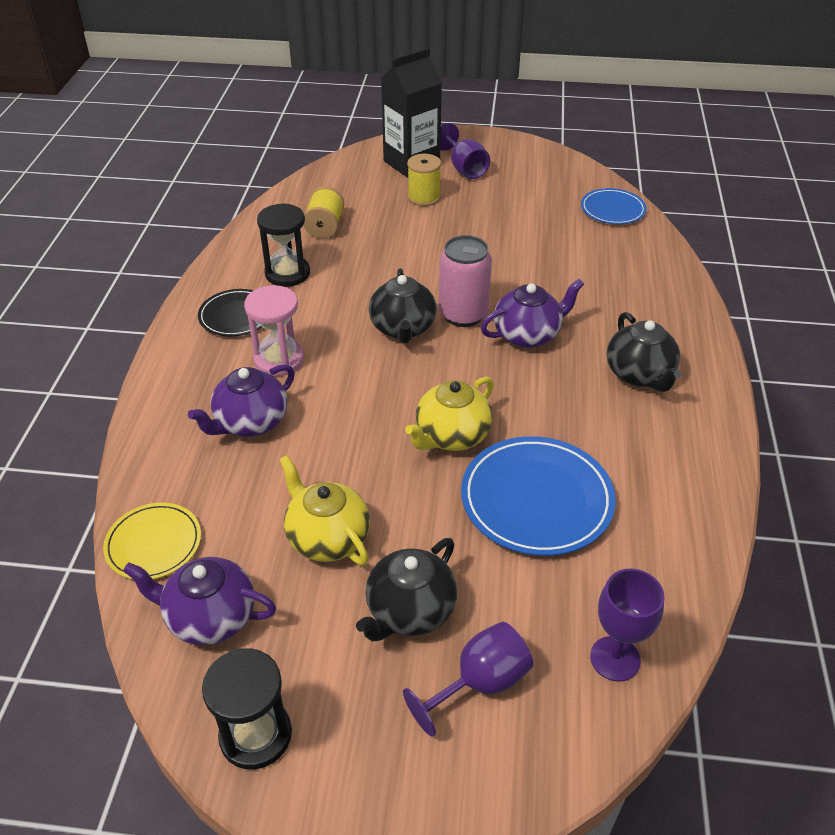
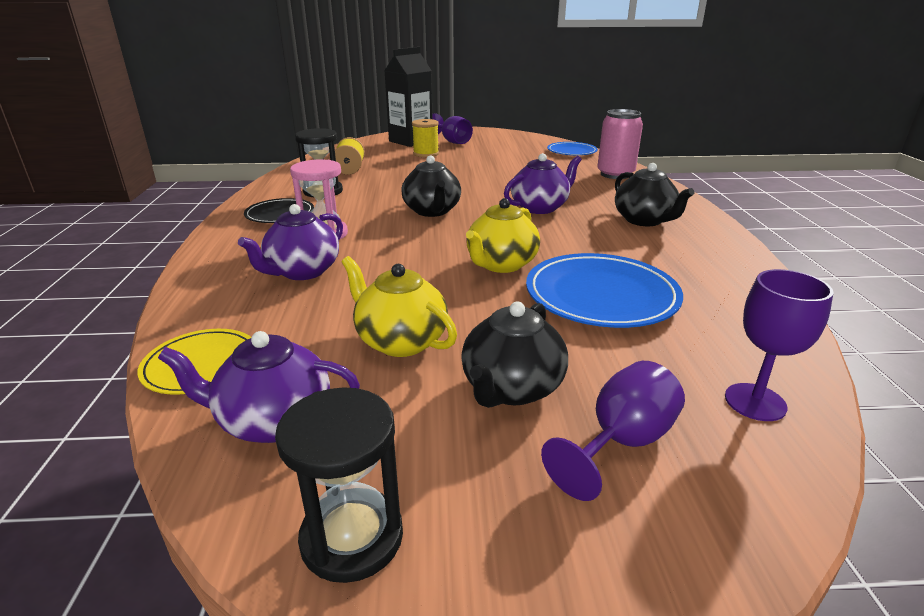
camera: 10 degrees left, 15 degrees down
pink can [439,235,492,327] -> pink can moved to [597,109,643,179]

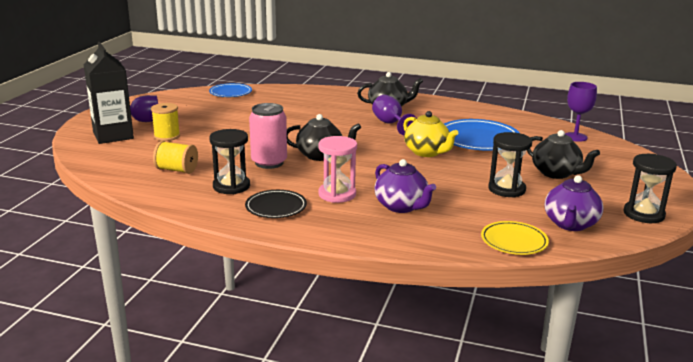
camera: 70 degrees left, 5 degrees down
yellow teapot [342,256,457,357] -> black hourglass [488,132,532,198]
purple teapot [504,153,582,214] -> none
purple goblet [541,361,685,501] -> purple goblet moved to [372,95,417,135]
pink can [597,109,643,179] -> pink can moved to [249,103,287,169]

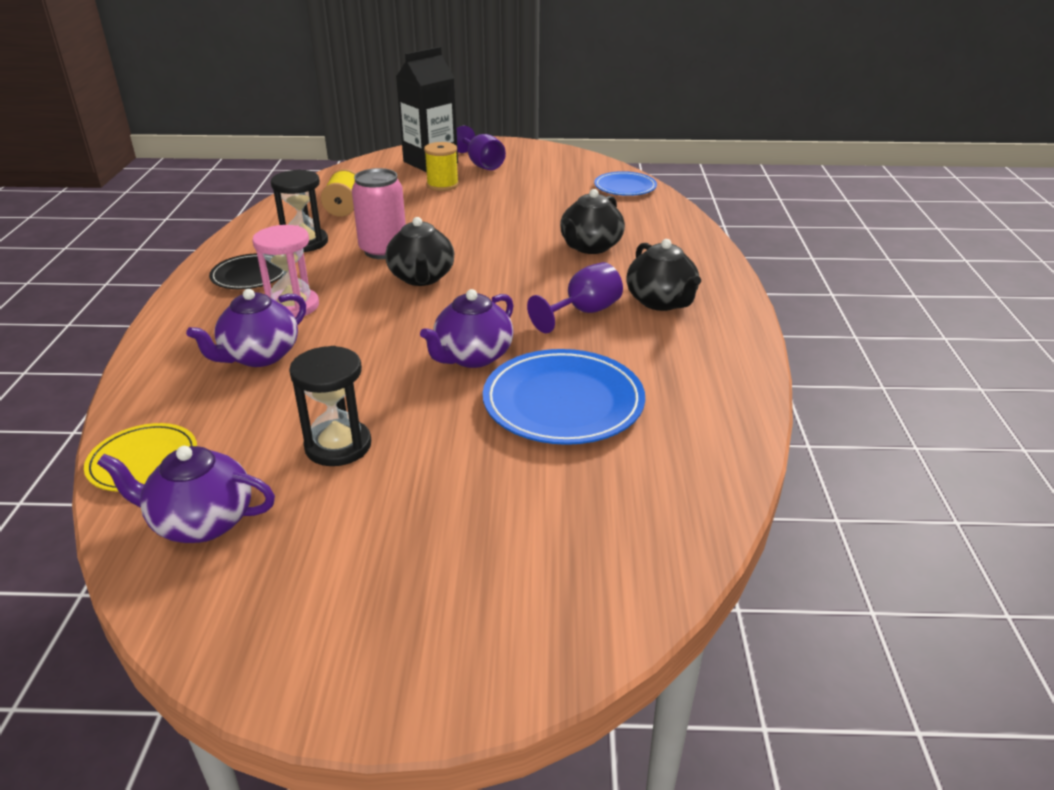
camera: 75 degrees right, 10 degrees up
yellow teapot [403,111,458,157] -> purple teapot [420,289,514,368]
black teapot [527,130,600,179] -> black teapot moved to [560,189,625,254]
purple goblet [565,82,597,142] -> none
black hourglass [623,154,677,223] -> none

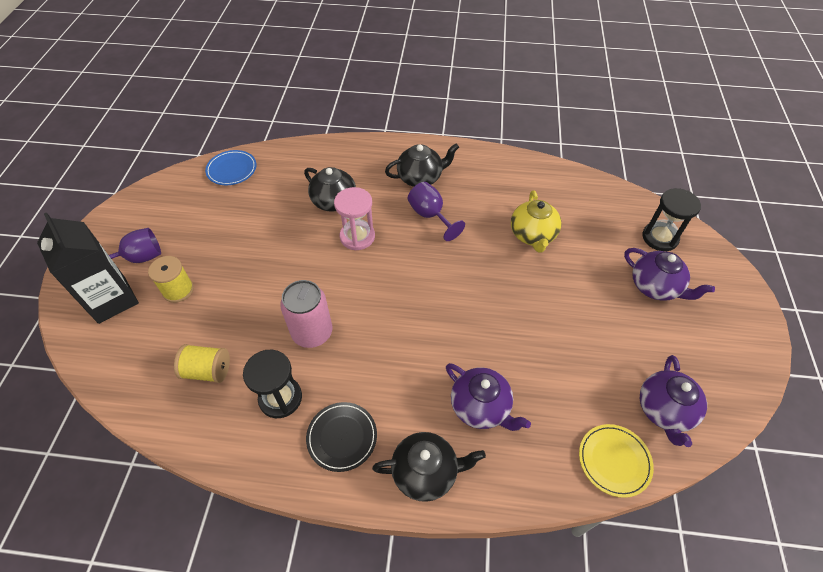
camera: 85 degrees left, 20 degrees up
pink hourglass [252,225,319,318] -> pink hourglass moved to [334,187,375,250]
black hourglass [289,346,371,466] -> black hourglass moved to [642,188,701,251]
black teapot [385,217,454,286] -> black teapot moved to [372,432,486,502]
purple teapot [420,289,514,368] -> purple teapot moved to [624,248,715,301]
blue plate [483,349,645,445] -> yellow teapot [511,190,562,253]

